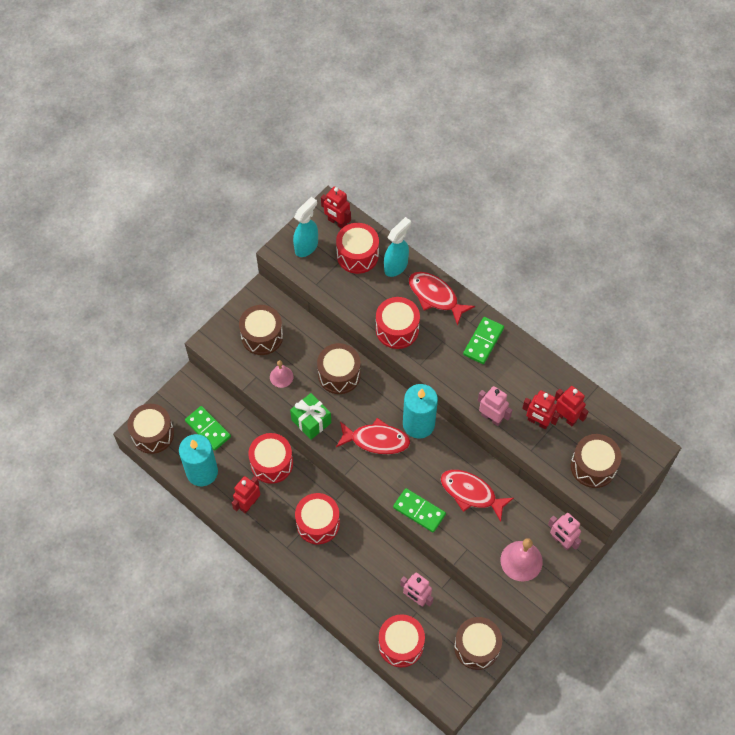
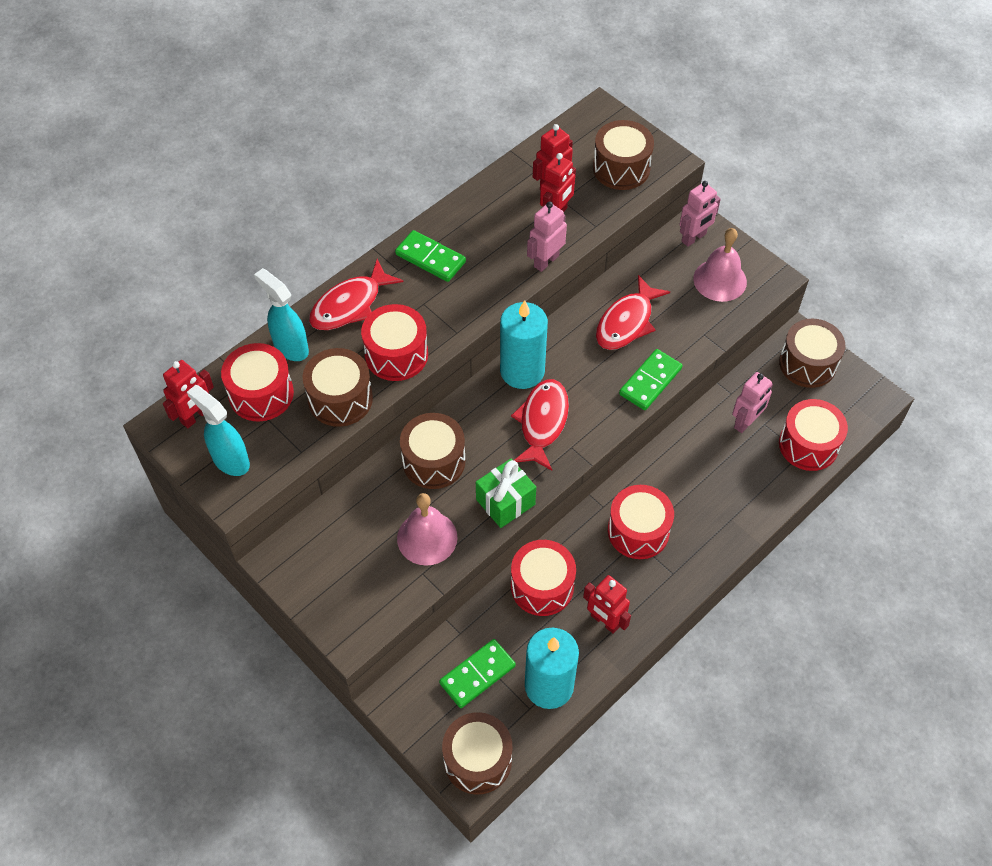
camera: 85 degrees left, 5 degrees down
brown drum [239,305,283,355] -> brown drum moved to [303,348,373,427]
pink bell [270,360,294,388] -> pink bell [397,493,458,566], size x1.66

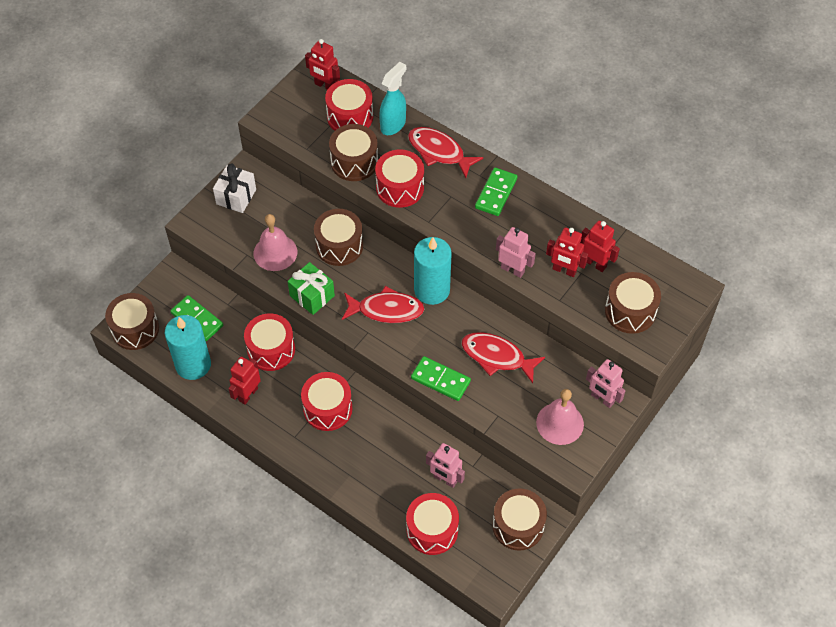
camera: 80 degrees right, 0 degrees up
turquoise spray bottle [187,385,250,476] -> none
none -> white gift [213,163,256,213]

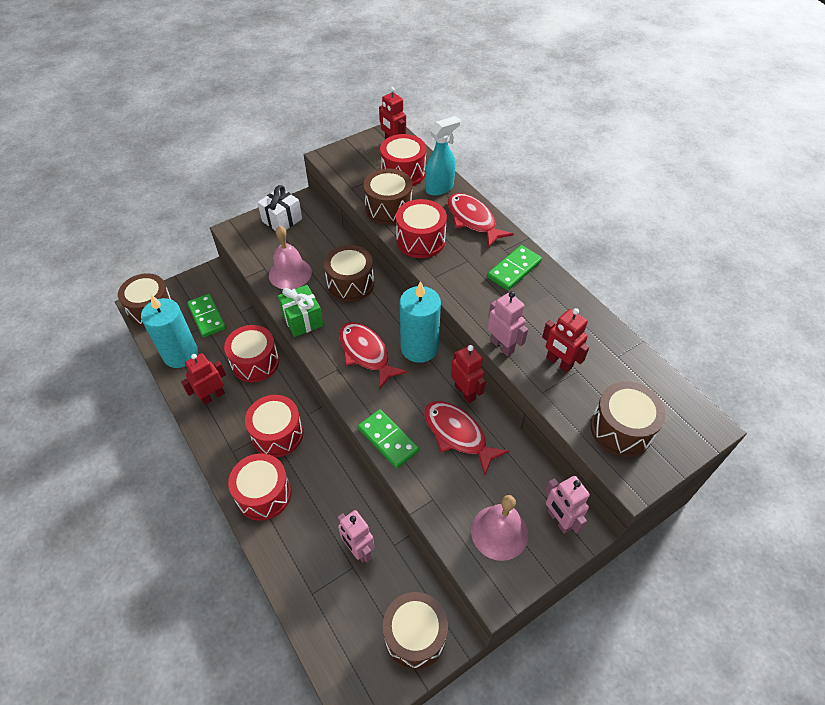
camera: 20 degrees right, 5 degrees down
red fish [342,286,424,323] -> red fish turned 150 degrees counterclockwise [339,322,407,389]
red drum [406,493,459,555] -> red drum moved to [228,453,291,520]
red robot [581,220,620,272] -> red robot moved to [451,345,486,403]

